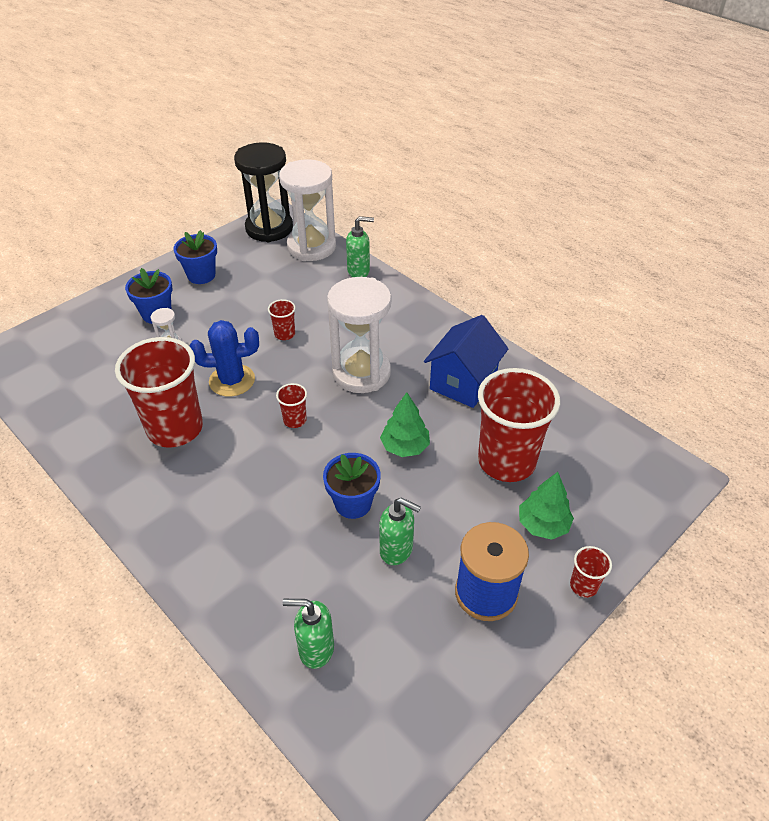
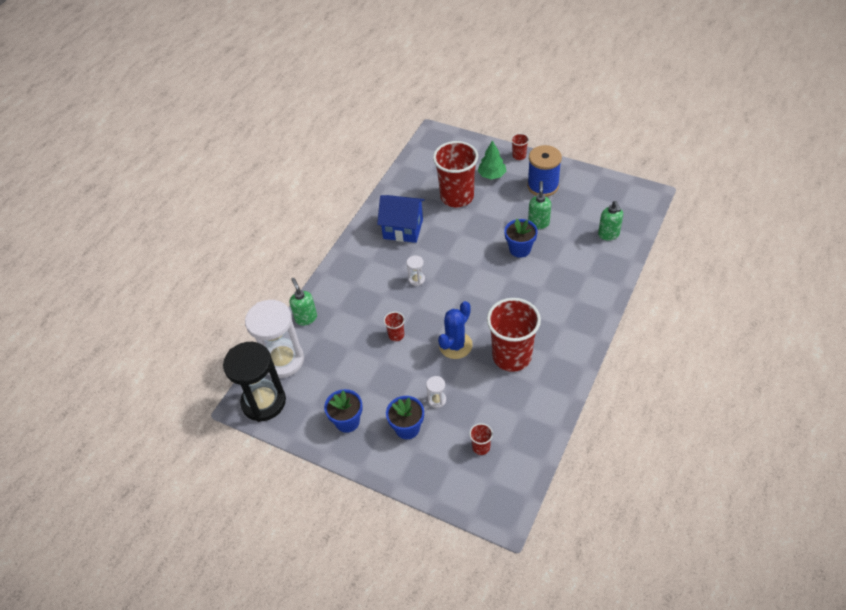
camera: 105 degrees left, 5 degrees up
blue cactus [190,320,259,397] -> blue cactus turned 60 degrees clockwise [438,301,473,359]
red cup [276,383,307,428] -> red cup moved to [469,423,493,455]
white hourglass [327,277,391,393] -> white hourglass [407,256,425,286], size x0.41
green tree [380,392,430,457] -> none

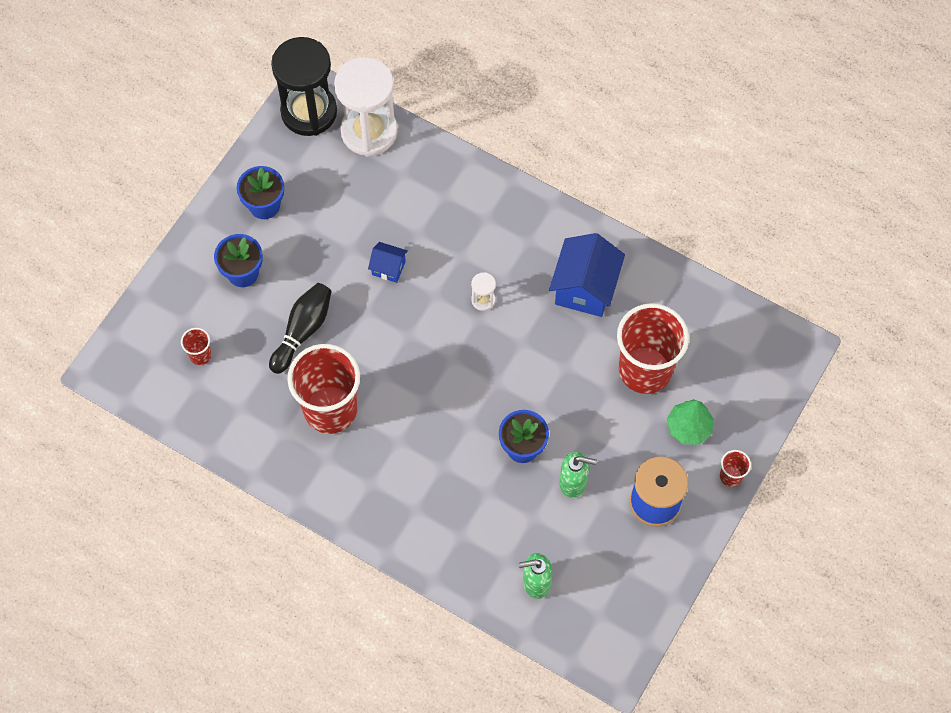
camera: 90 degrees right, 15 degrees up
green soap dispenser [289,278,317,326] -> none
red cup [384,312,405,341] -> blue house [368,242,408,283]
white hourglass [426,376,446,408] -> none
blue cactus [438,301,473,359] -> none
none -> black bowling pin [269,283,332,374]

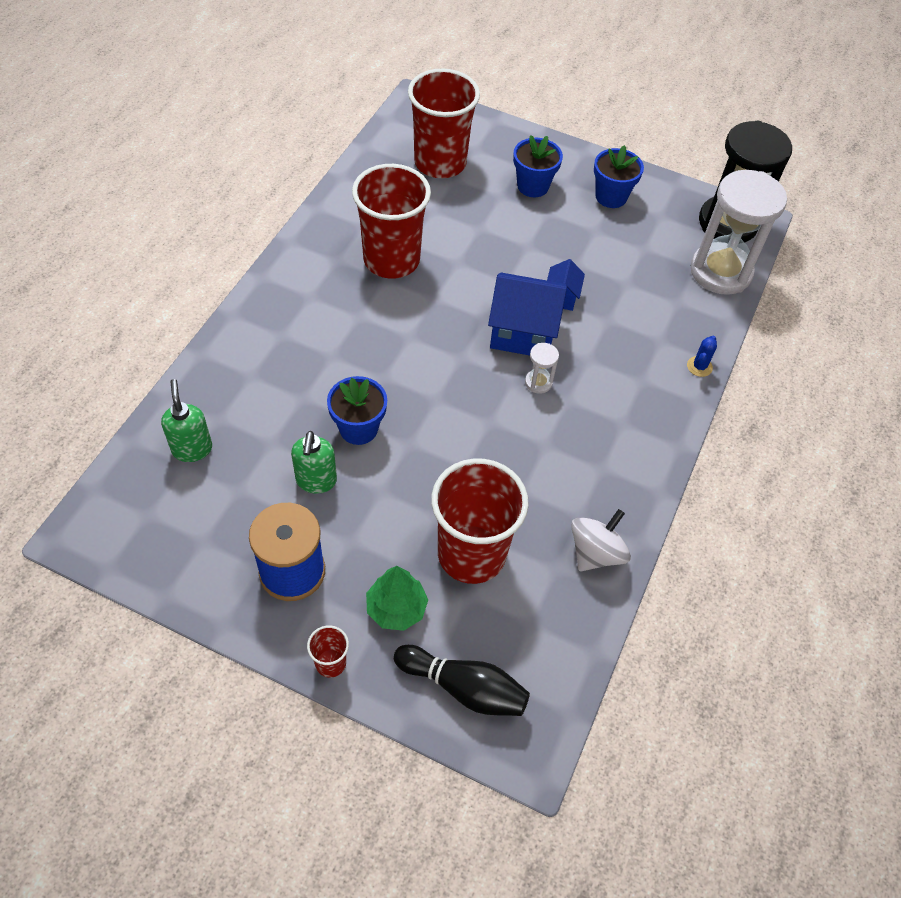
camera: 80 degrees right, 10 degrees down
red cup [181,328,212,365] -> red cup [408,69,480,178], size x2.38
black bowling pin [269,283,332,374] -> black bowling pin moved to [394,645,530,716]
blue house [549,233,625,317] -> blue house moved to [488,273,567,355]
none -> white spinning top [571,509,631,571]
none -> blue cactus [687,336,717,377]

